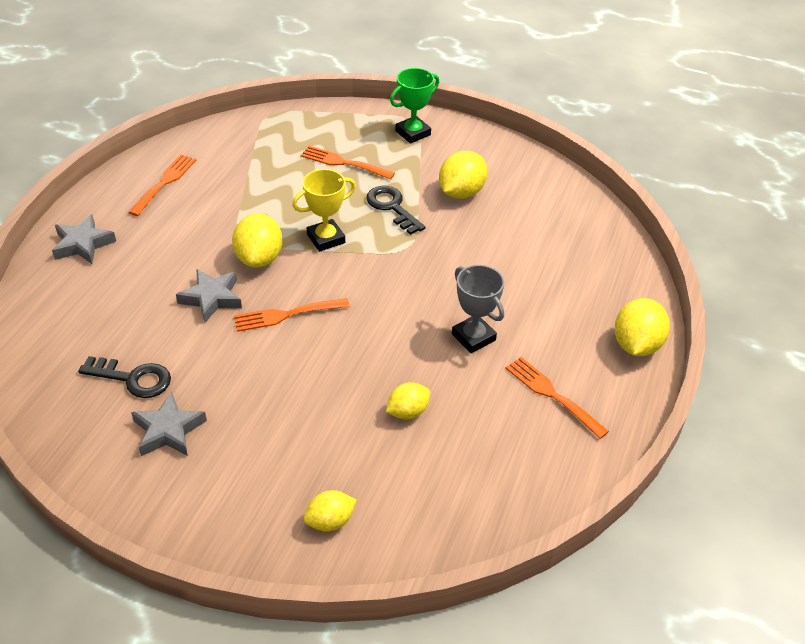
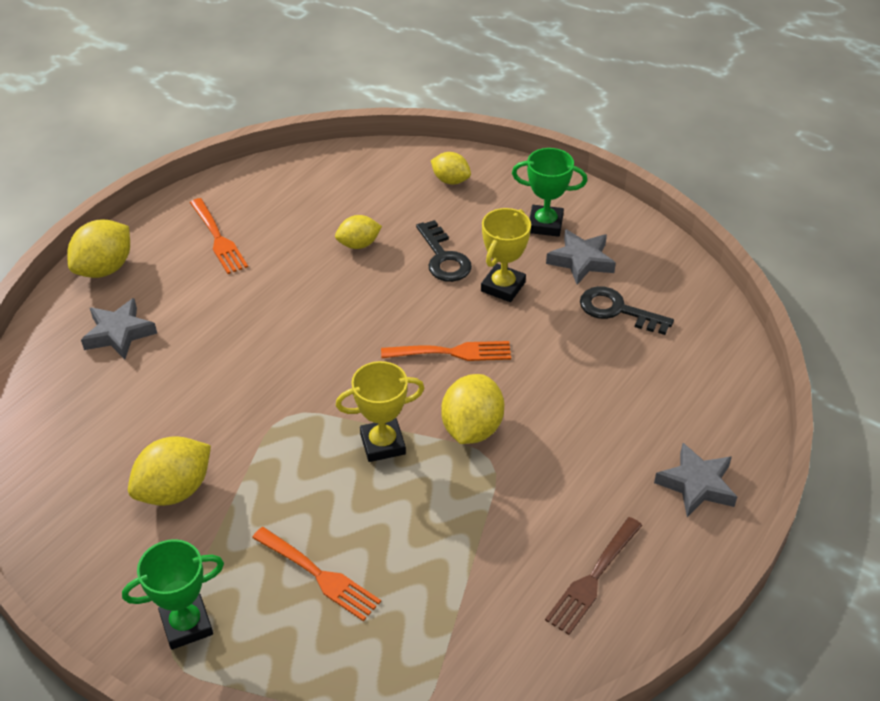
camera: 165 degrees left, 0 degrees up
orange fork [128,155,196,216] -> brown fork [545,517,642,635]
grey star [176,269,242,322] -> grey star moved to [81,298,157,360]
yellow lemon [304,490,356,531] -> yellow lemon turned 45 degrees clockwise [431,152,471,185]
black key [366,186,425,235] -> black key moved to [416,220,472,282]
grey trophy [452,265,504,353] -> none
none -> yellow trophy [481,208,531,302]
none -> green trophy [512,148,587,237]

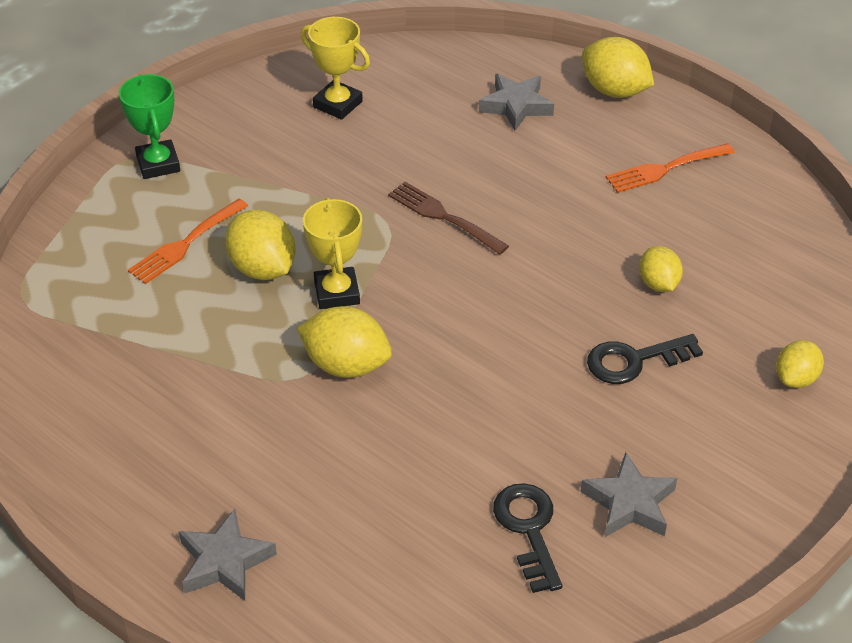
camera: 95 degrees right, 0 degrees up
yellow lemon [128,436,211,506] -> yellow lemon moved to [225,210,296,280]
orange fork [381,341,511,361] -> none
yellow trophy [481,208,531,302] -> yellow trophy moved to [301,17,370,120]
green trophy [512,148,587,237] -> none
brown fork [545,517,642,635] -> brown fork moved to [388,182,509,255]
black key [580,286,674,335] -> black key turned 45 degrees counterclockwise [493,483,562,593]

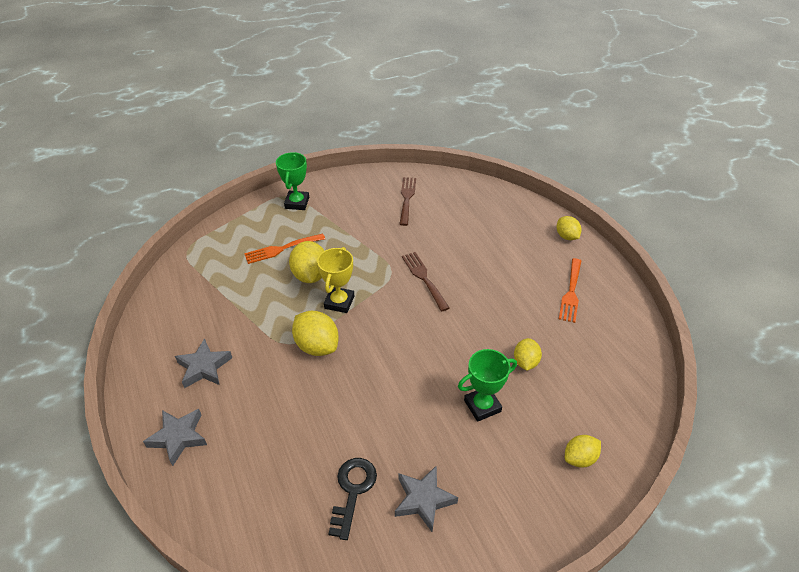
camera: 25 degrees right, 0 degrees up
yellow trophy [301,17,370,120] -> brown fork [399,177,416,226]
grey star [479,74,554,131] -> grey star moved to [175,338,232,388]
yellow lemon [582,37,654,98] -> yellow lemon [557,216,581,240], size x0.63
black key [587,334,703,384] -> green trophy [458,349,517,422]
orange fork [606,143,735,193] -> orange fork turned 75 degrees counterclockwise [559,258,581,323]

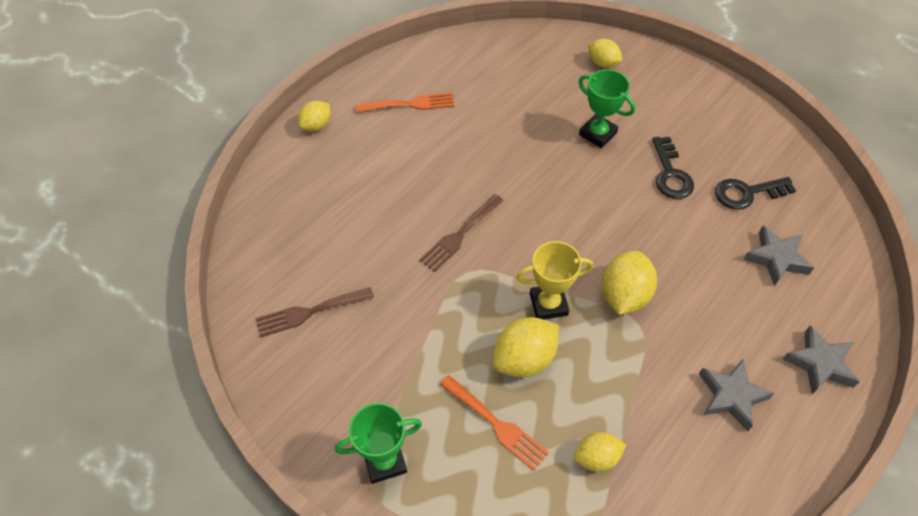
camera: 115 degrees left, 10 degrees up
grey star [395,465,458,532] -> grey star moved to [743,226,814,286]
yellow lemon [514,338,542,370] -> yellow lemon moved to [574,432,626,472]
none -> black key [652,137,694,199]

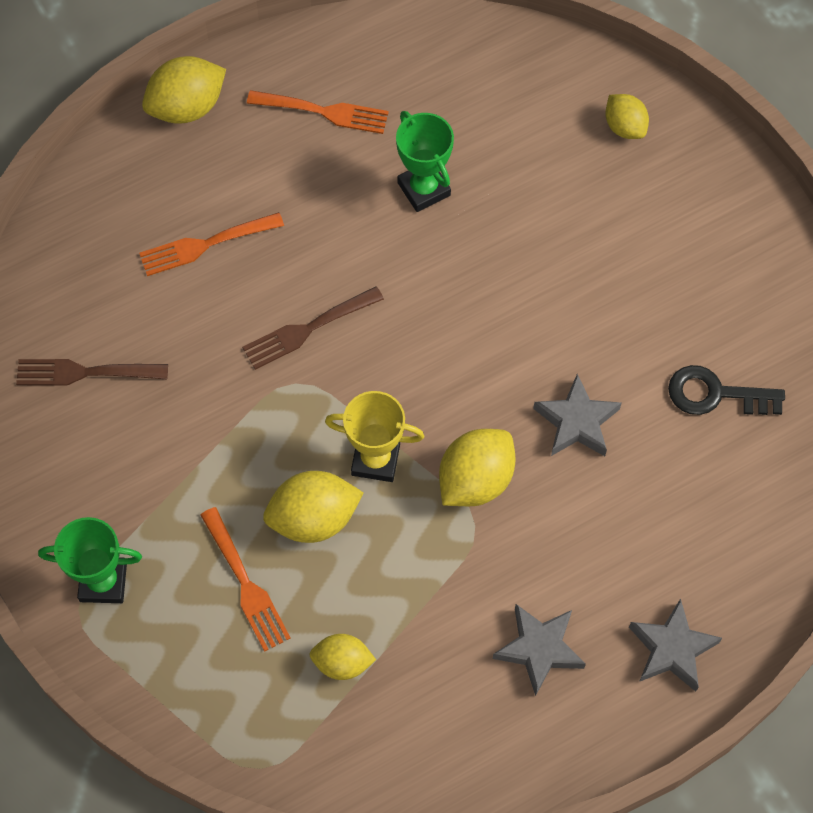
camera: 20 degrees right, 10 degrees up
yellow lemon [298,101,330,131] -> yellow lemon [142,56,226,124], size x1.59
green trophy [579,69,635,148] -> green trophy moved to [396,111,454,212]
black key [652,137,694,199] -> none
grey star [743,226,814,286] -> grey star moved to [533,374,622,456]
none -> orange fork [139,212,284,276]

